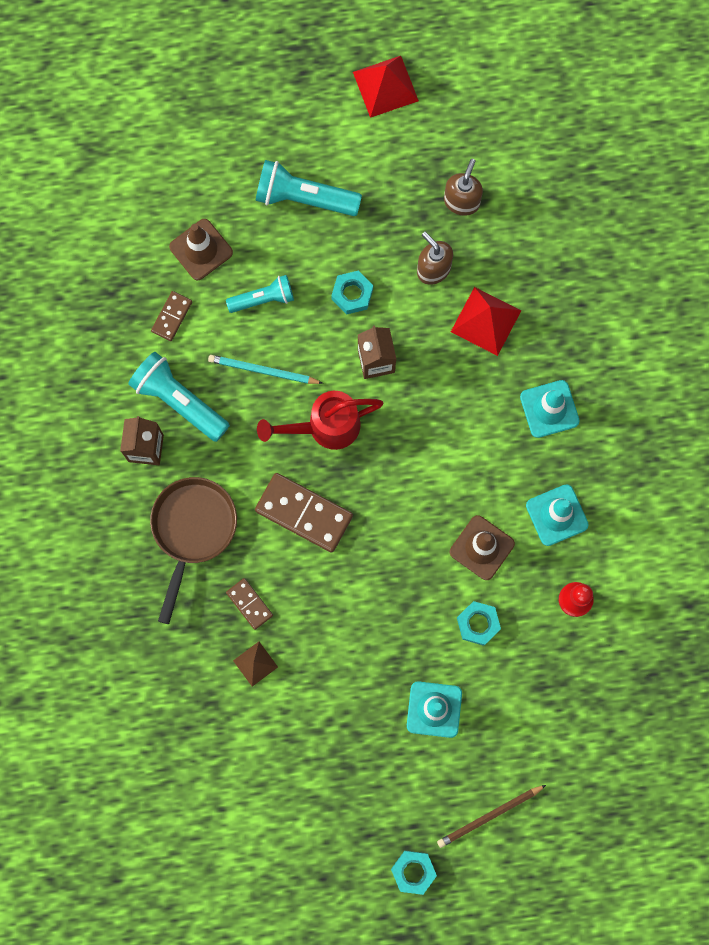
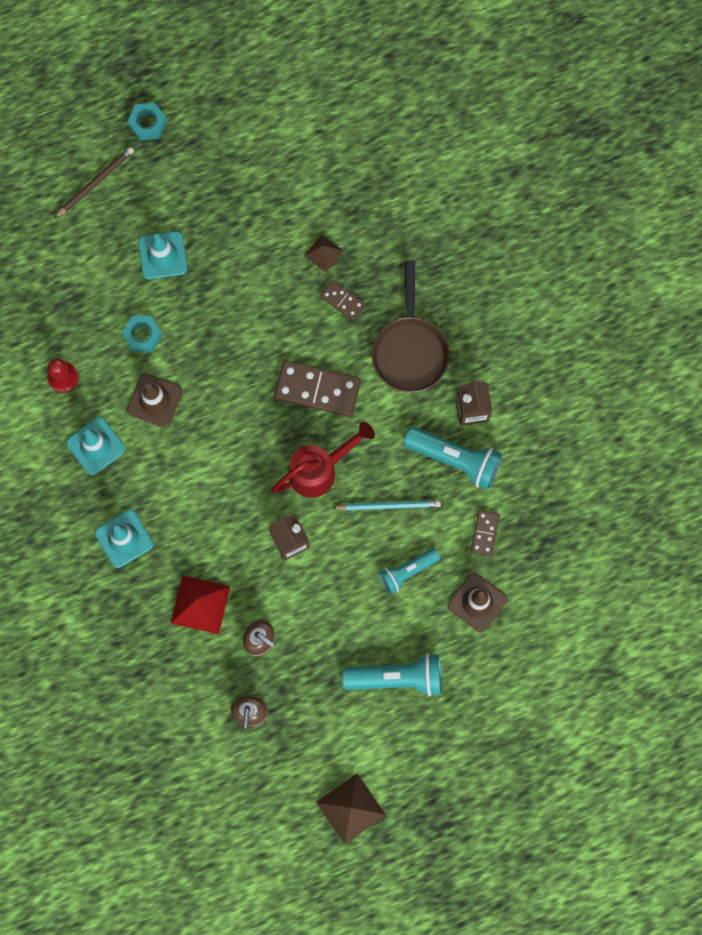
camera: 165 degrees right, 0 degrees up
turquoise nut [331,271,373,315] -> none
red pyramid [353,56,419,118] -> brown pyramid [316,774,386,844]

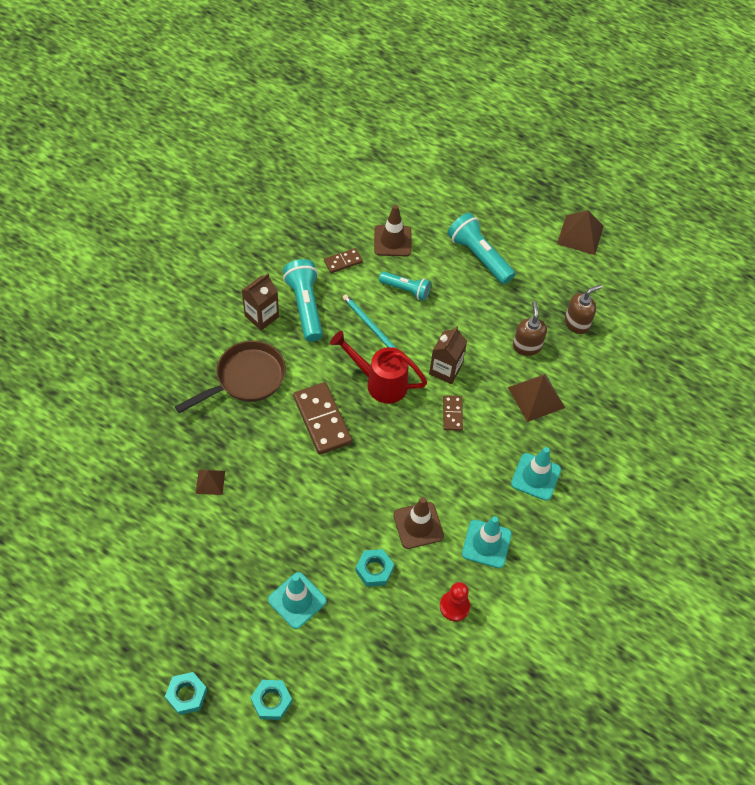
camera: 130 degrees left, 20 degrees down
brown pencil [54,147,134,218] -> turquoise nut [251,680,292,720]
red pyramid [171,575,230,634] -> brown pyramid [508,374,565,422]
brown domino [320,280,366,321] -> brown domino moved to [443,395,463,431]

